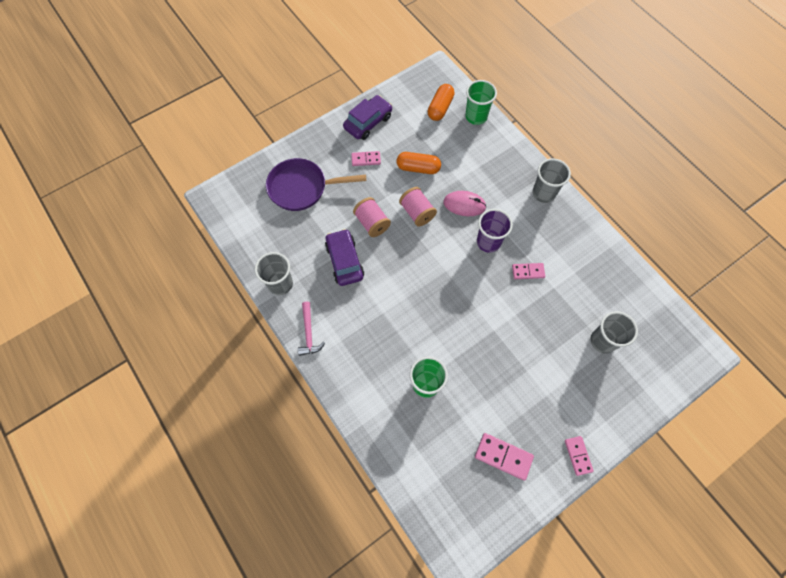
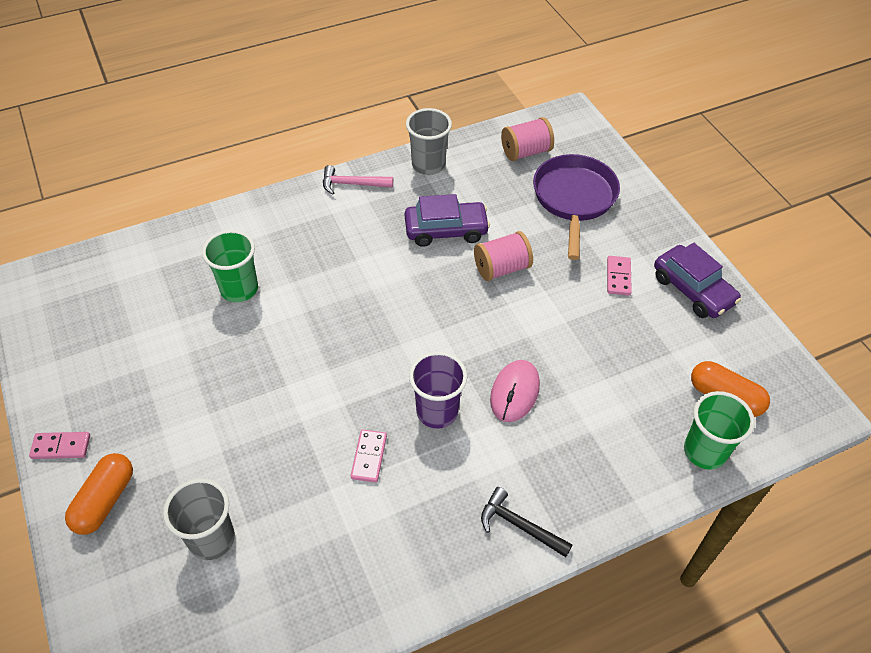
camera: 100 degrees right, 15 degrees down
orange capsule [397,152,441,174] -> orange capsule moved to [65,453,133,535]
pink spool [399,187,437,226] -> pink spool moved to [501,117,554,161]
pink domino [475,433,534,480] -> none
grey cup [532,158,571,203] -> black hammer [481,487,573,557]

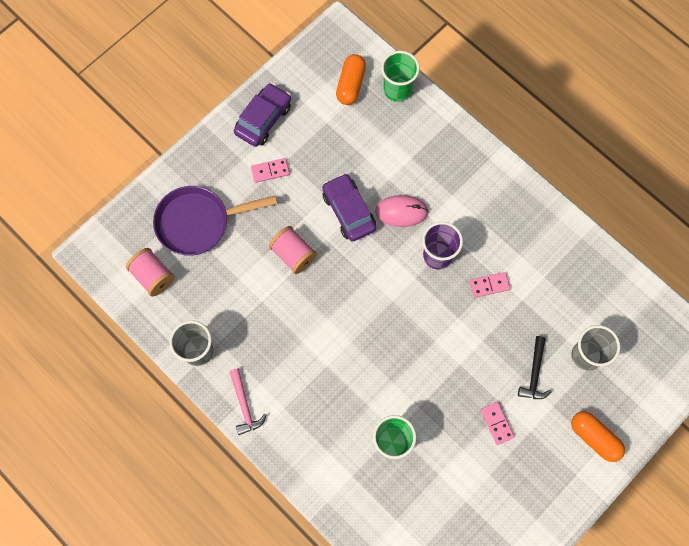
camera: 110 degrees left, 20 degrees up
pink domino [29,432,90,459] -> pink domino moved to [481,402,514,445]
orange capsule [65,453,133,535] -> orange capsule turned 45 degrees clockwise [571,411,625,462]
purple car [405,194,490,247] -> purple car moved to [322,173,376,242]
black hammer [481,487,573,557] -> black hammer moved to [518,336,552,399]

